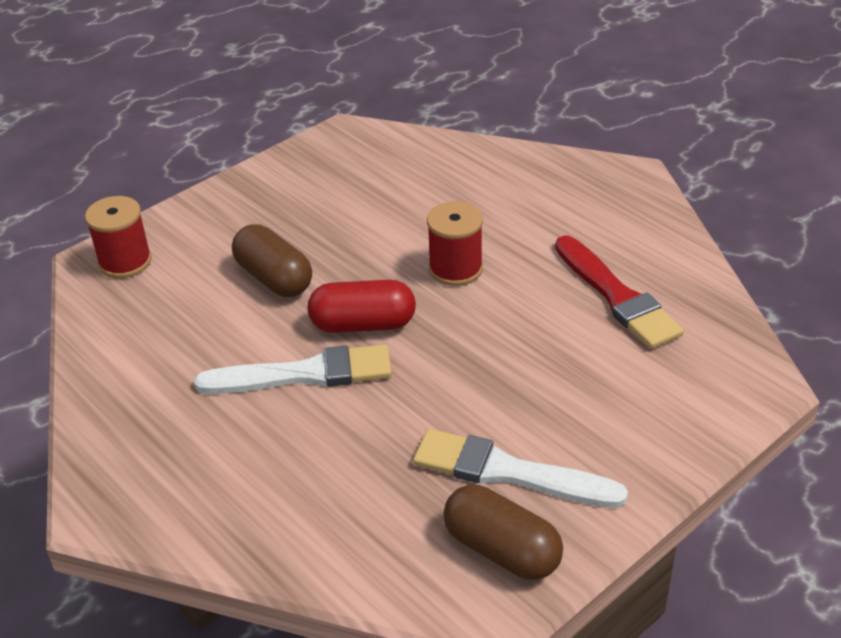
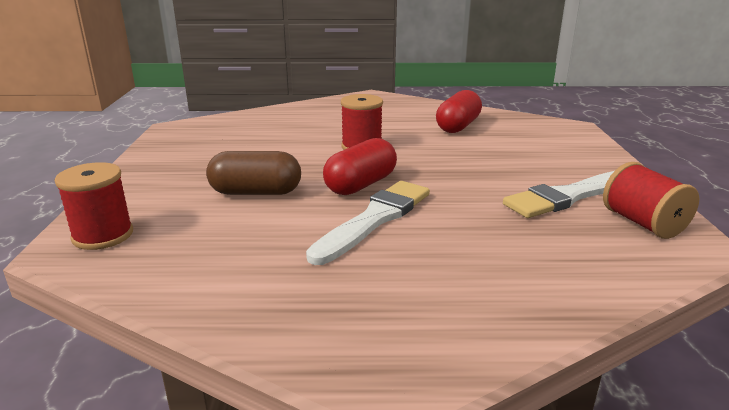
camera: 50 degrees left, 15 degrees down
brown capsule [443,485,563,580] -> red spool [603,162,699,239]
red brush [555,235,684,349] -> red capsule [436,90,482,133]

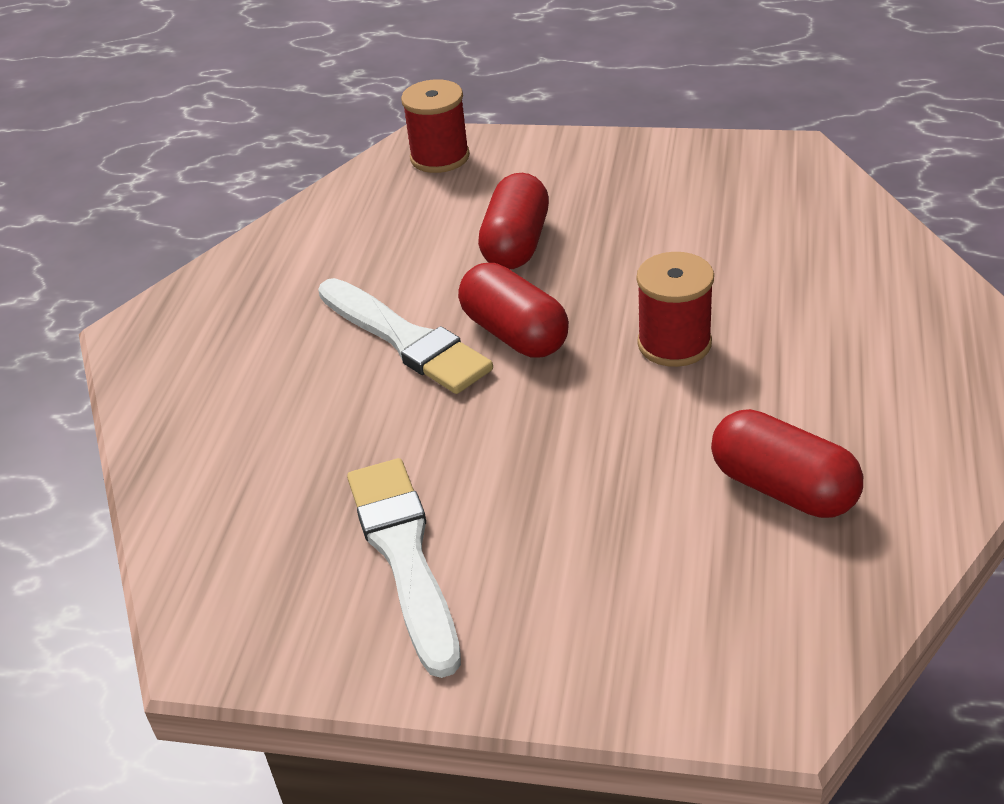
camera: 105 degrees right, 15 degrees up
brown capsule [206,151,301,195] -> red capsule [478,173,549,269]
red spool [603,162,699,239] -> none

